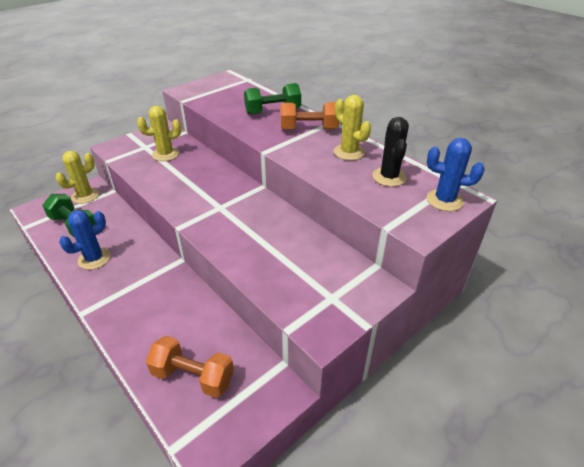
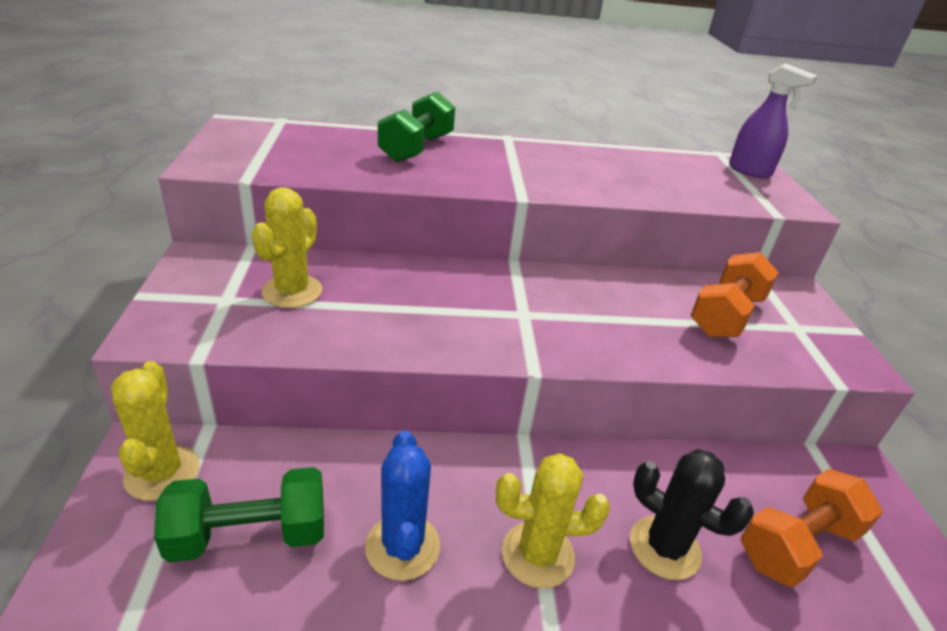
camera: 55 degrees left, 5 degrees down
orange dumbbell [281,102,339,130] -> orange dumbbell moved to [690,252,779,337]
yellow cactus [334,95,371,160] -> yellow cactus moved to [496,453,610,588]
black cactus [372,117,409,187] -> black cactus moved to [630,449,754,580]
blue cactus [427,138,484,211] -> purple spray bottle [729,63,817,179]

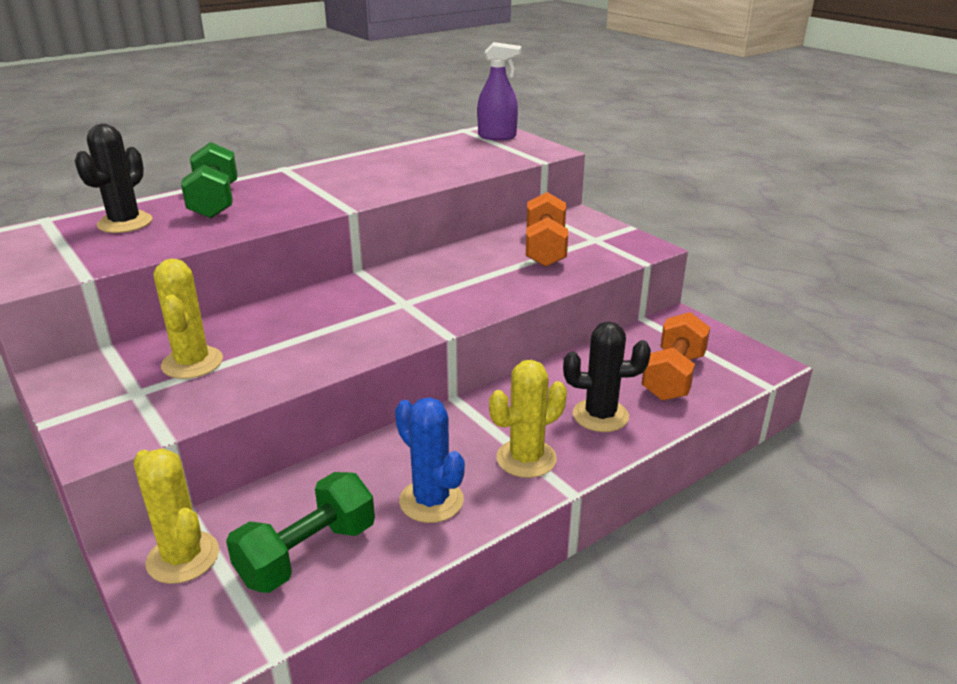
camera: 30 degrees left, 5 degrees down
none -> black cactus [74,124,152,233]

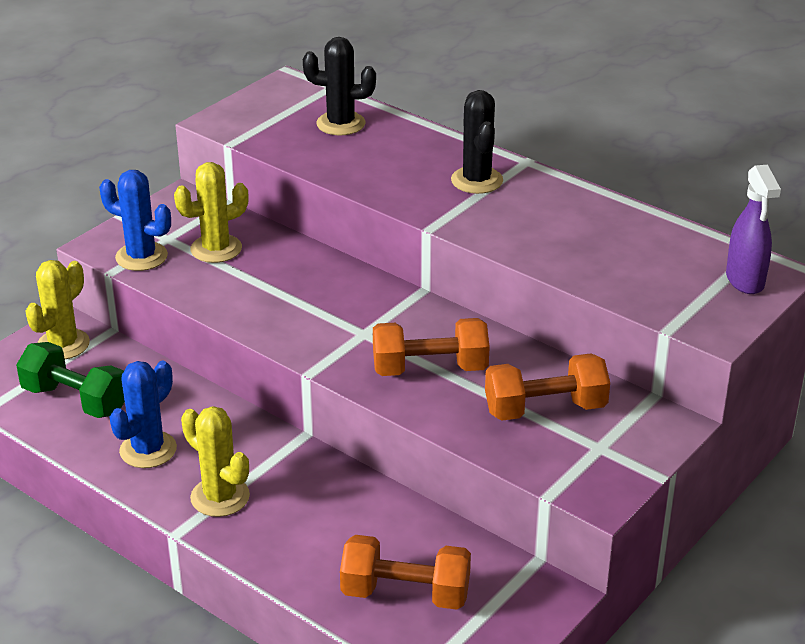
camera: 75 degrees right, 5 degrees up
green dumbbell [181,142,238,219] -> none
black cactus [563,321,651,432] -> black cactus moved to [451,90,503,194]
none -> blue cactus [99,170,171,271]
none -> orange dumbbell [373,318,490,376]

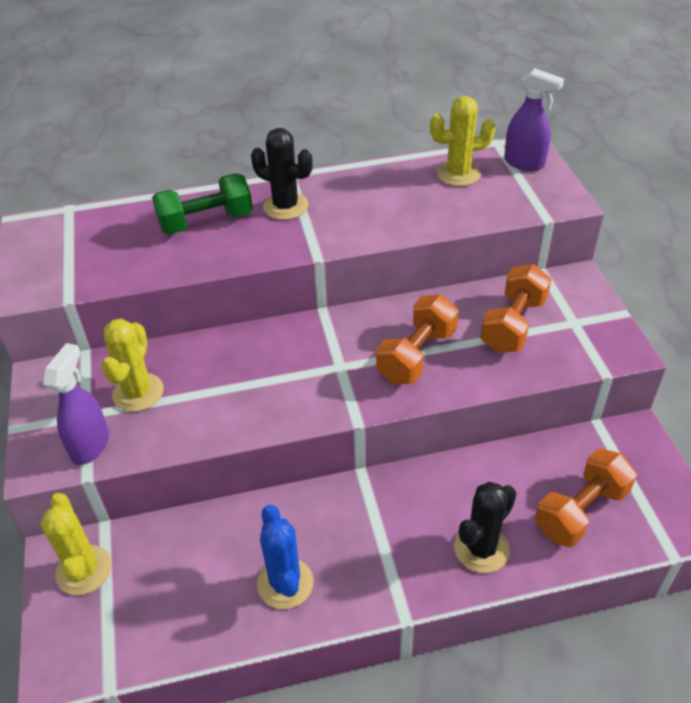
camera: 50 degrees left, 10 degrees up
green dumbbell [16,342,125,418] -> green dumbbell moved to [152,173,253,235]
blue cactus [99,170,171,271] -> purple spray bottle [43,343,109,465]
yellow cactus [181,406,250,517] -> yellow cactus moved to [430,96,495,186]
black cactus [303,37,376,135] -> black cactus moved to [454,482,517,573]

